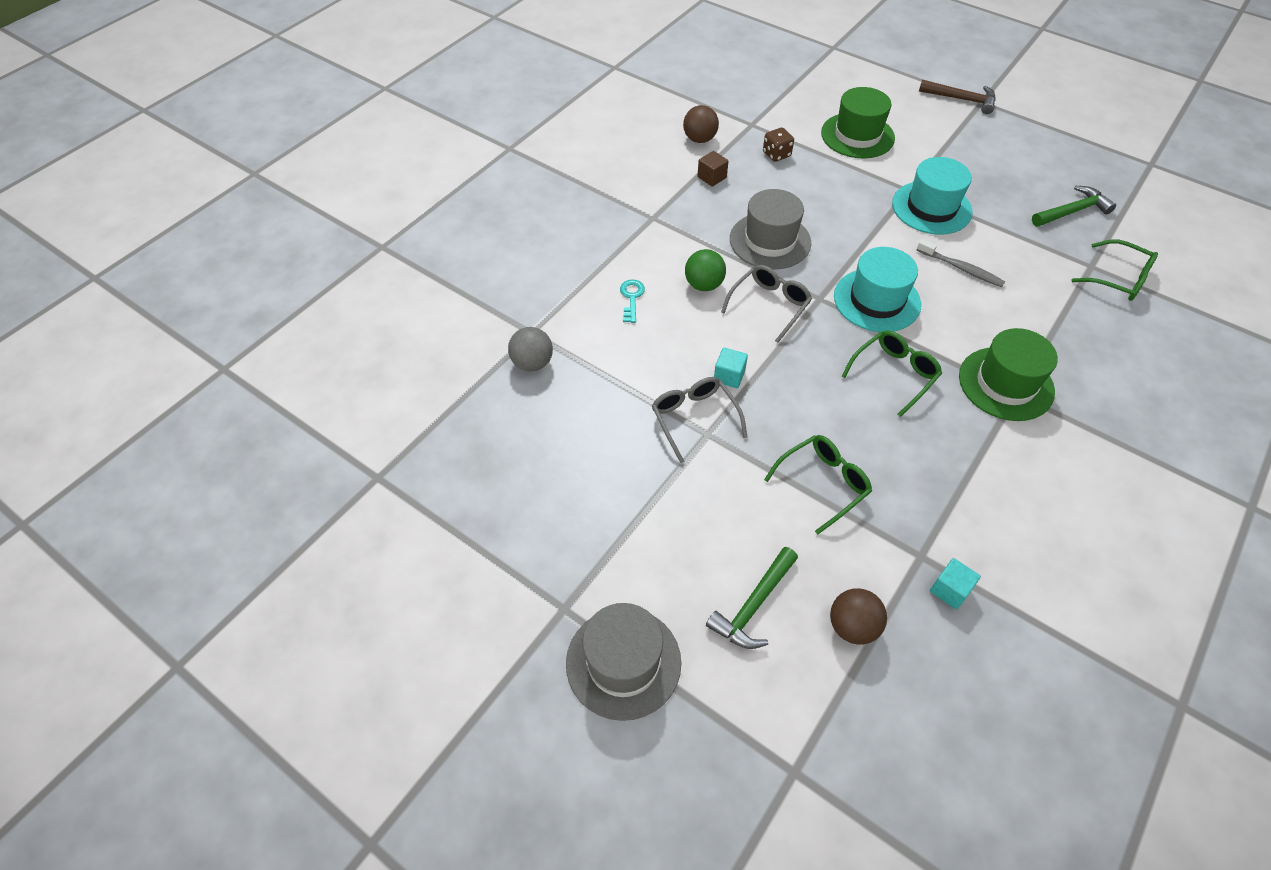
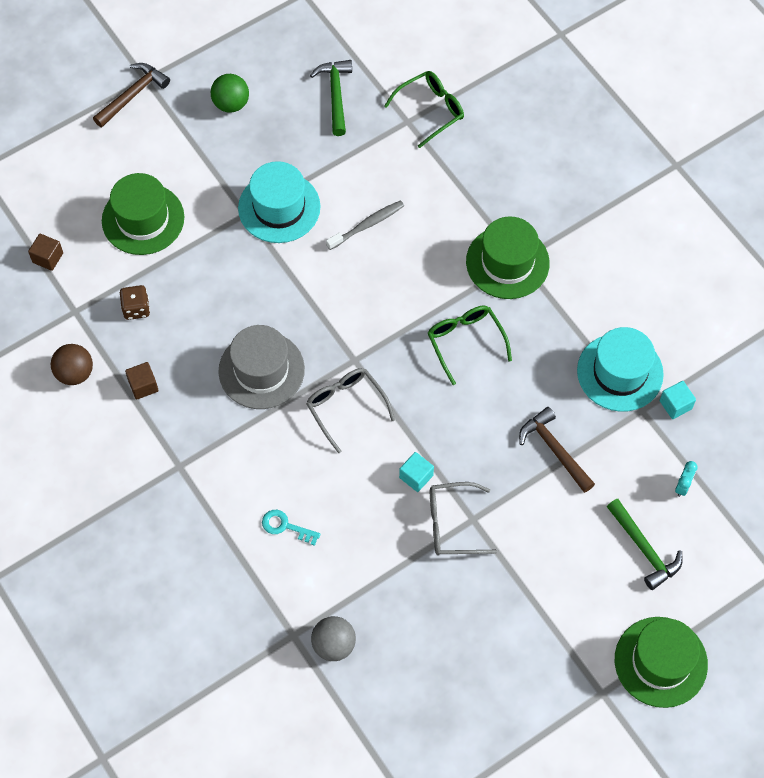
camera: 70 degrees left, 10 degrees up
grey hat [566,603,681,721] -> green hat [615,617,708,708]
green ball [685,249,726,291] -> green ball moved to [211,74,249,113]
green glasses [764,435,872,534] -> brown hammer [519,407,595,493]
brown ball [830,588,887,645] -> turquoise clock [675,461,698,497]
turquoise hat [834,247,921,332] -> turquoise hat moved to [577,327,664,412]
none -> brown cube [28,234,63,271]

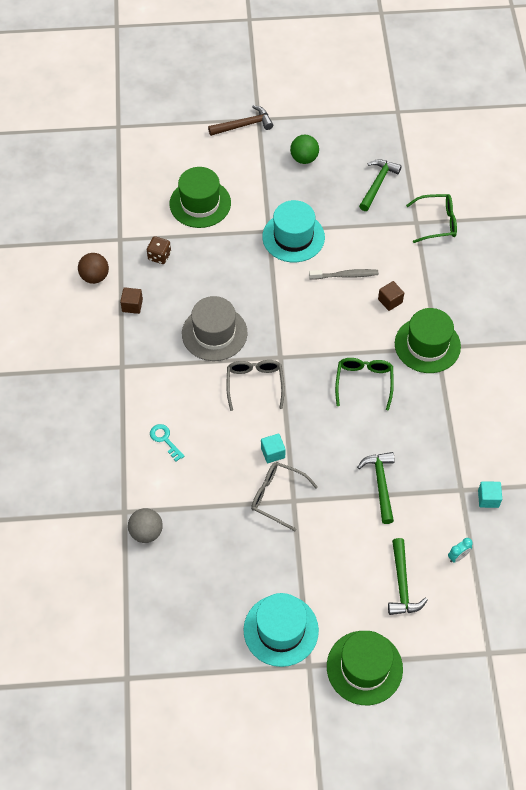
camera: 30 degrees right, 5 degrees down
brown cube [28,234,63,271] -> brown cube moved to [378,281,404,311]
brown hammer [519,407,595,493] -> green hammer [357,452,395,524]
turquoise hat [577,327,664,412] -> turquoise hat moved to [243,593,319,667]

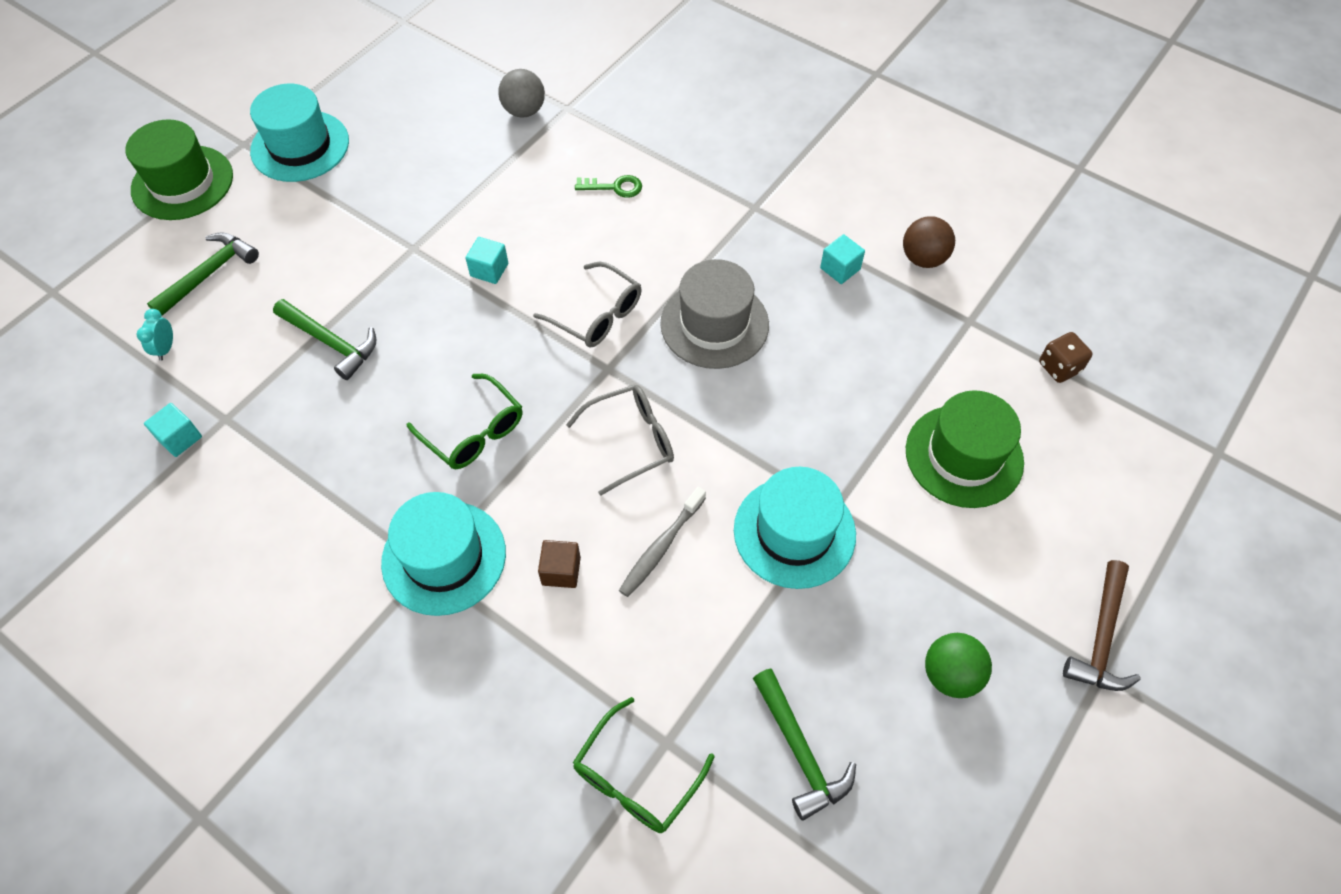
camera: 130 degrees right, 0 degrees up
brown cube [120,287,143,314] -> turquoise cube [820,234,865,284]
brown dice [147,236,171,264] -> brown dice moved to [1039,332,1092,383]
turquoise key [150,424,184,462] -> green key [575,175,642,198]
grey glasses [251,462,318,531] -> grey glasses moved to [566,385,674,496]
green hammer [388,538,428,615] -> green hammer turned 90 degrees clockwise [147,232,259,316]
green hat [395,308,461,373] -> turquoise hat [381,492,506,616]

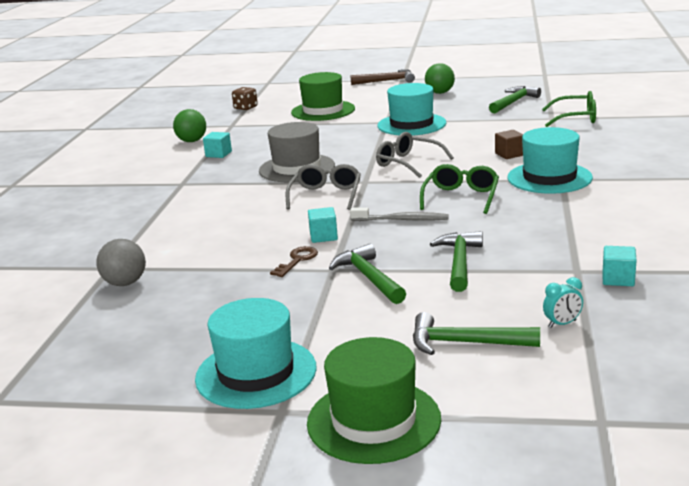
camera: 115 degrees left, 35 degrees down
green key [575,175,642,198] -> none
grey toothbrush [619,487,706,597] -> grey toothbrush moved to [350,207,449,221]
brown ball [903,216,955,268] -> green ball [173,109,206,142]
none -> brown key [270,246,318,277]
none -> green hammer [329,244,406,304]

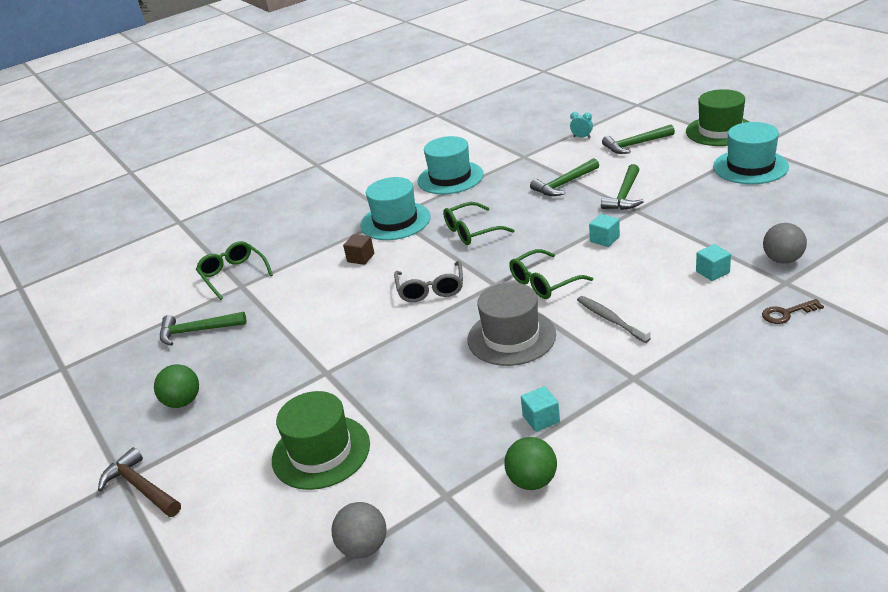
camera: 130 degrees left, 10 degrees up
brown dice [232,87,258,110] -> grey ball [331,502,387,558]
brown key [270,246,318,277] -> brown key moved to [762,299,824,324]
grey glasses [286,164,361,210] -> green glasses [509,249,593,299]
grey toothbrush [350,207,449,221] -> grey toothbrush moved to [577,296,651,343]
turquoise hat [378,83,446,136] -> turquoise hat moved to [417,136,483,194]
green hammer [413,312,540,355] -> green hammer turned 105 degrees clockwise [602,125,675,154]
turquoise cube [603,246,637,286] -> turquoise cube moved to [696,244,731,281]

